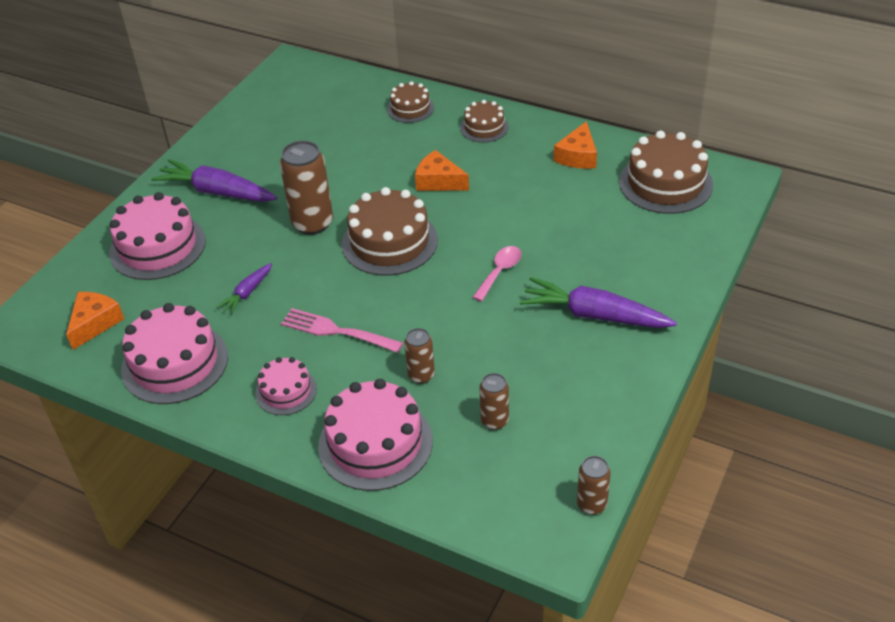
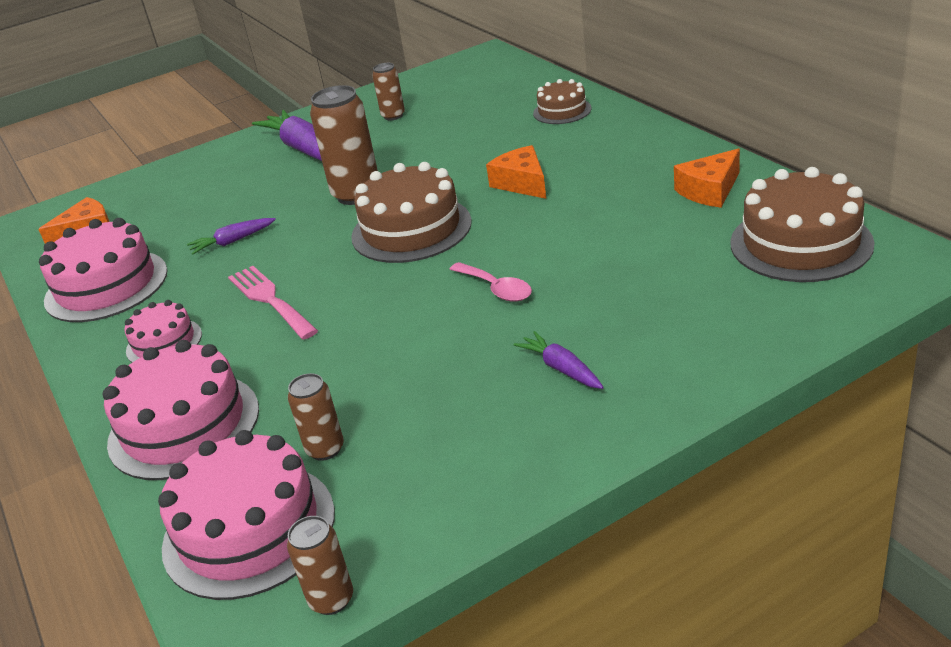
camera: 35 degrees right, 10 degrees down
pink cake [109,192,206,280] -> pink cake moved to [158,430,335,600]
brown can [404,328,435,384] -> brown can moved to [372,63,405,121]
brown cake [460,100,509,143] -> none
pink spoon [472,246,522,302] -> pink spoon turned 75 degrees clockwise [449,262,532,302]
purple carrot [520,277,677,328] -> purple carrot [514,331,604,389], size x0.52

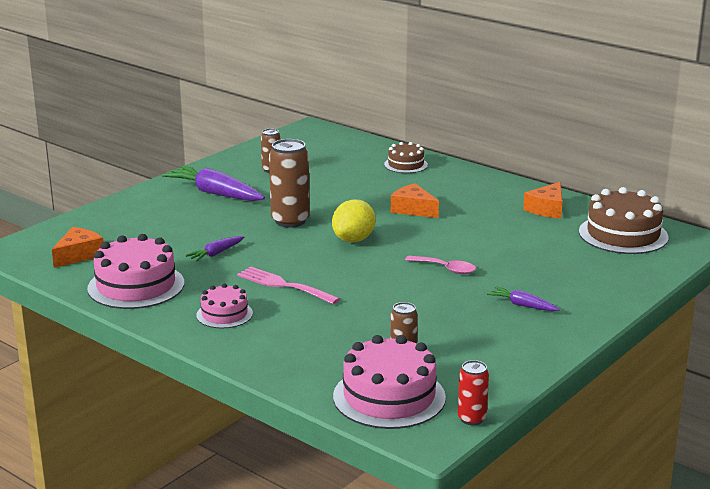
camera: 25 degrees left, 10 degrees down
pink cake [103,340,259,480] -> none
brown can [287,516,353,615] -> red can [458,360,489,425]
brown cake [351,162,472,263] -> yellow lemon [332,199,376,242]

